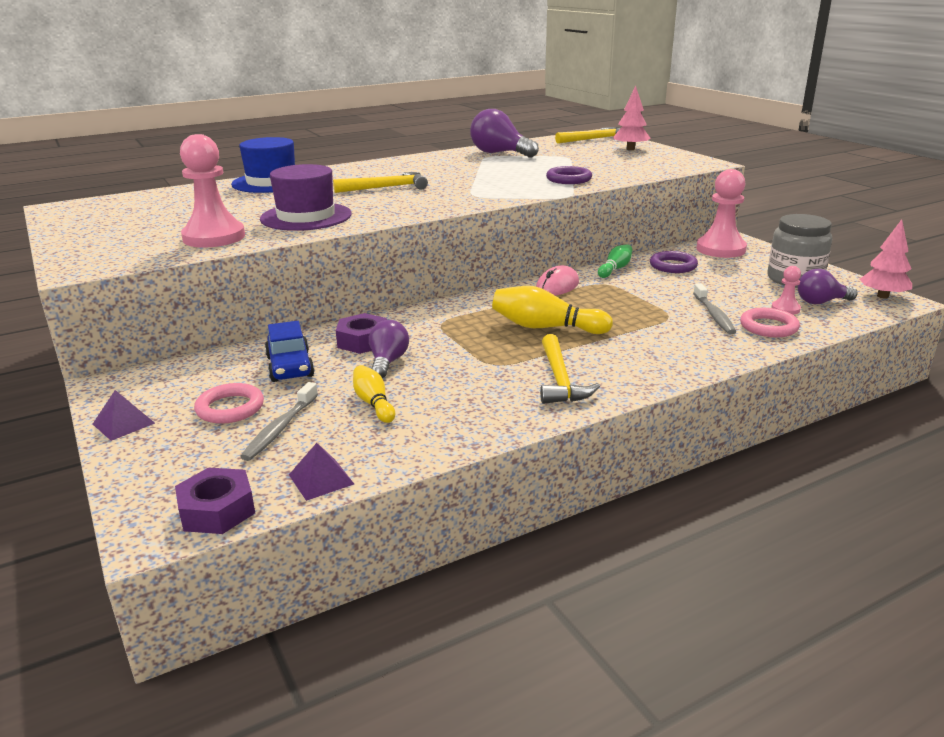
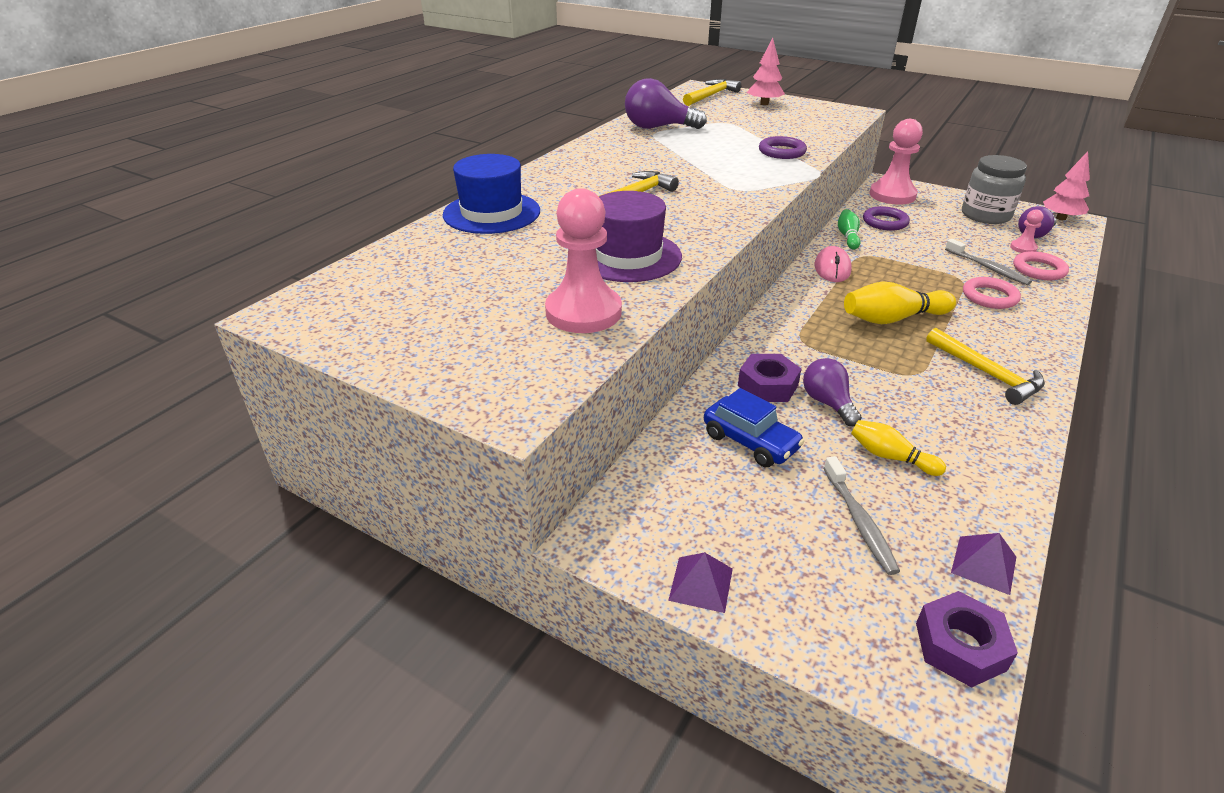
camera: 30 degrees left, 10 degrees up
pink ring [194,383,264,424] -> pink ring moved to [963,277,1021,309]

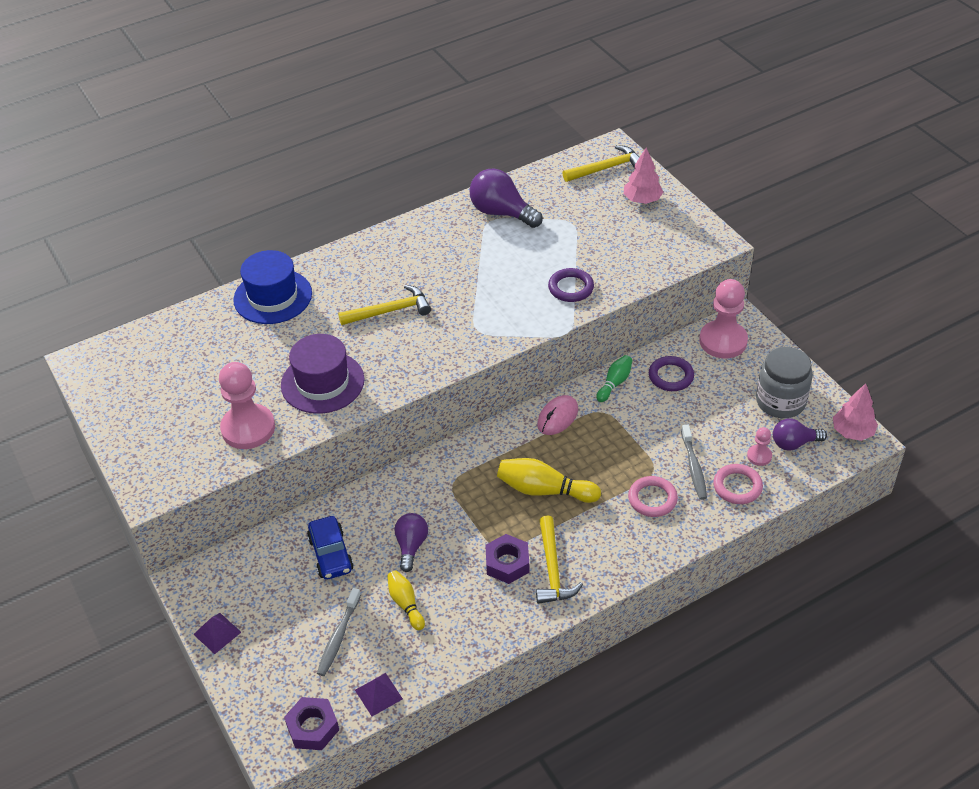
camera: 30 degrees right, 10 degrees up
purple nut [738,354,801,402] -> purple nut moved to [485,534,530,584]

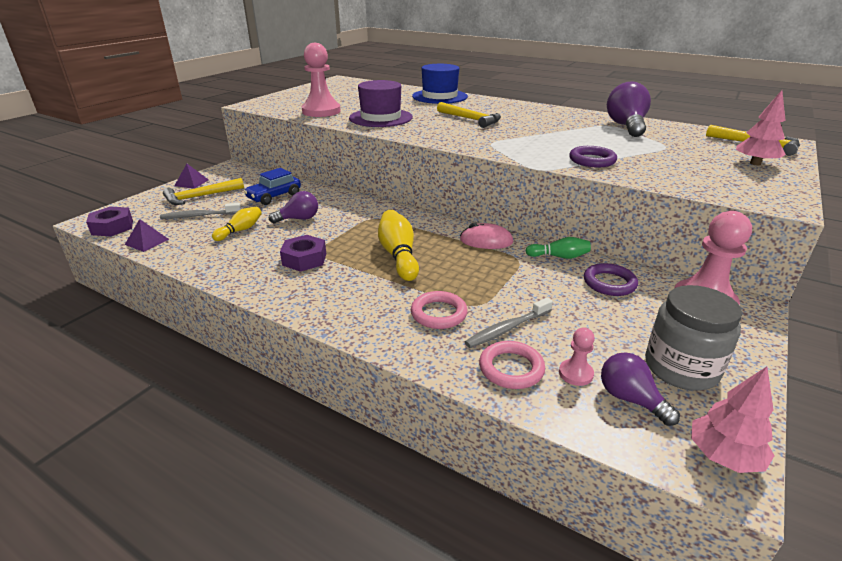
camera: 60 degrees right, 15 degrees down
yellow hammer [536,515,583,604] -> yellow hammer moved to [163,178,244,205]

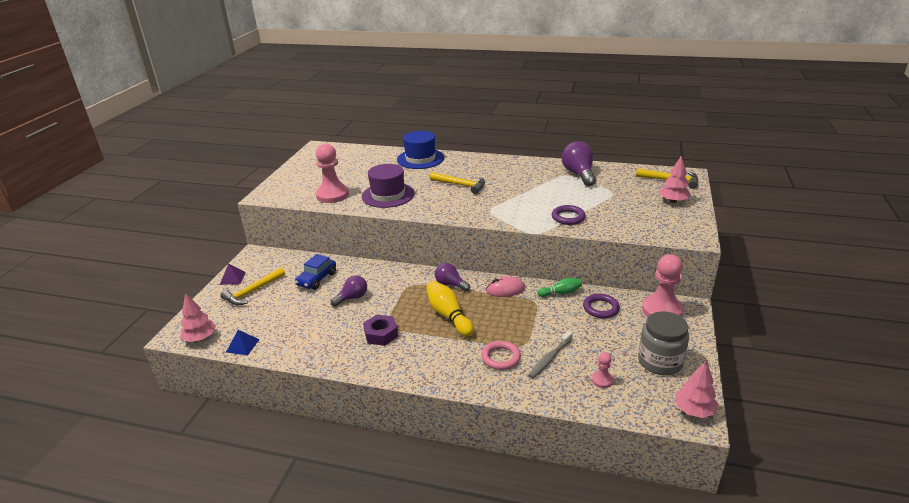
camera: 15 degrees left, 0 degrees up
purple nut [86,207,133,237] -> pink tree [181,293,216,342]
purple pyramid [125,219,169,252] -> blue pyramid [226,330,260,356]
grey toothbrush [160,203,241,219] -> none
yellow bowling pin [212,207,262,241] -> none
pink ring [479,341,545,389] -> none
purple light bulb [601,352,680,426] -> purple light bulb moved to [435,263,470,292]

